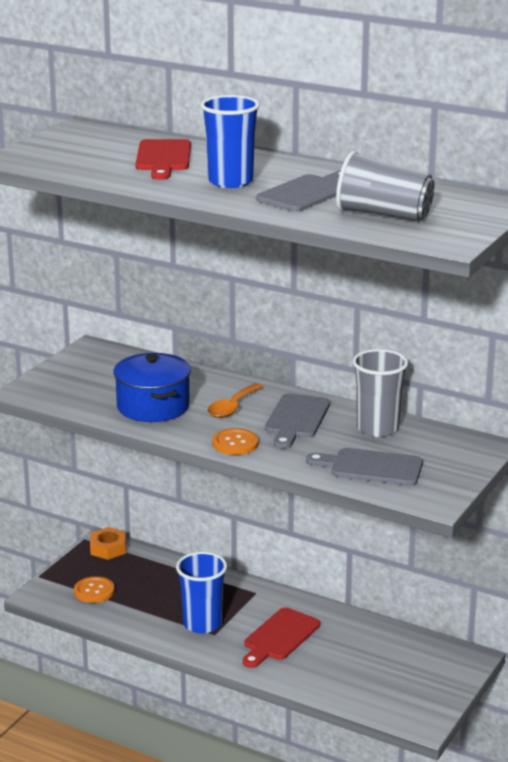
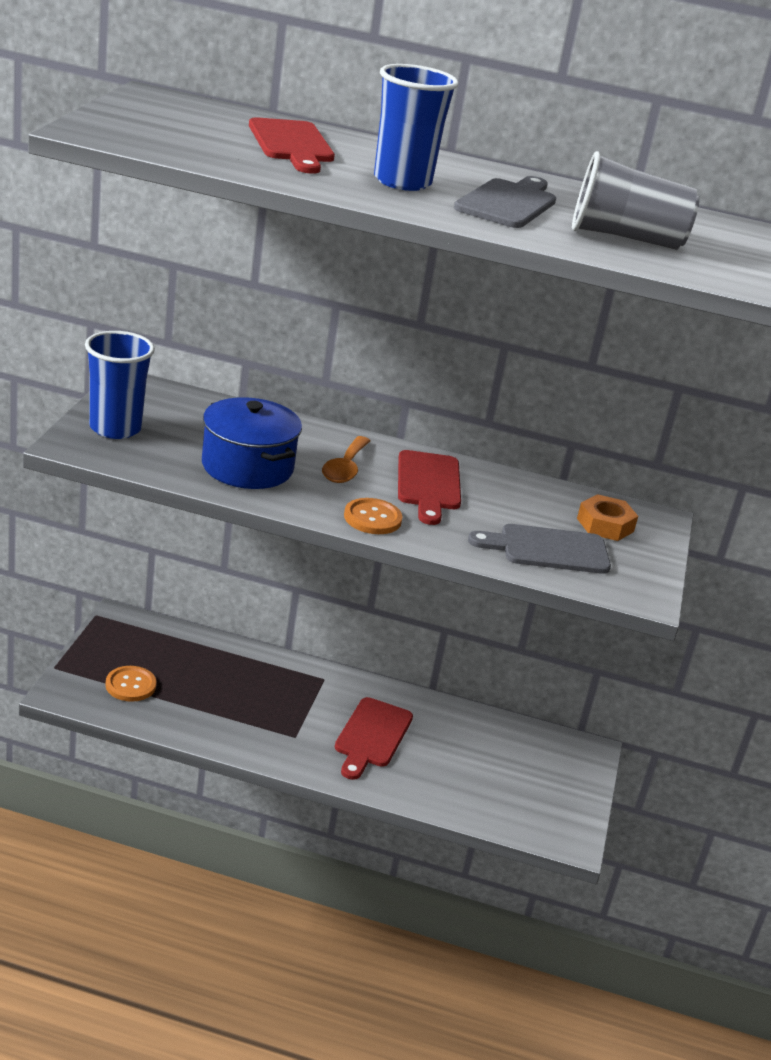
camera: 20 degrees left, 5 degrees up
orange nut [90,527,126,560] -> orange nut moved to [577,494,638,541]
blue cup [176,552,227,634] -> blue cup moved to [85,331,155,439]
grey cutting board [265,393,330,449] -> red cutting board [398,450,461,525]
grey cup [352,349,408,437] -> none

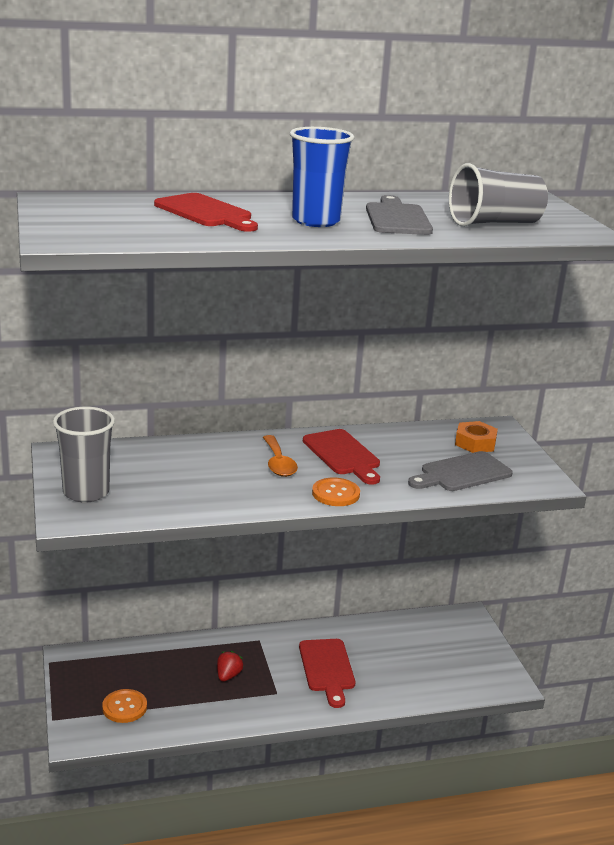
camera: 25 degrees left, 5 degrees down
blue cup [85,331,155,439] -> grey cup [53,407,115,503]
blue pot [202,397,302,489] -> none
none -> red strawberry [217,651,243,682]

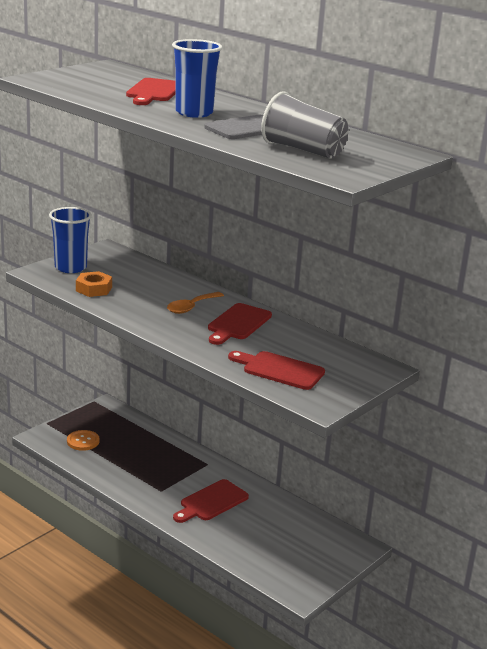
camera: 55 degrees right, 0 degrees up
grey cup [53,407,115,503] -> blue cup [49,207,92,273]
red strawberry [217,651,243,682] -> none
orange button [312,478,360,506] -> none
grey cutting board [408,451,513,491] -> red cutting board [228,351,325,390]
orange nut [455,421,498,453] -> orange nut moved to [76,271,112,297]

